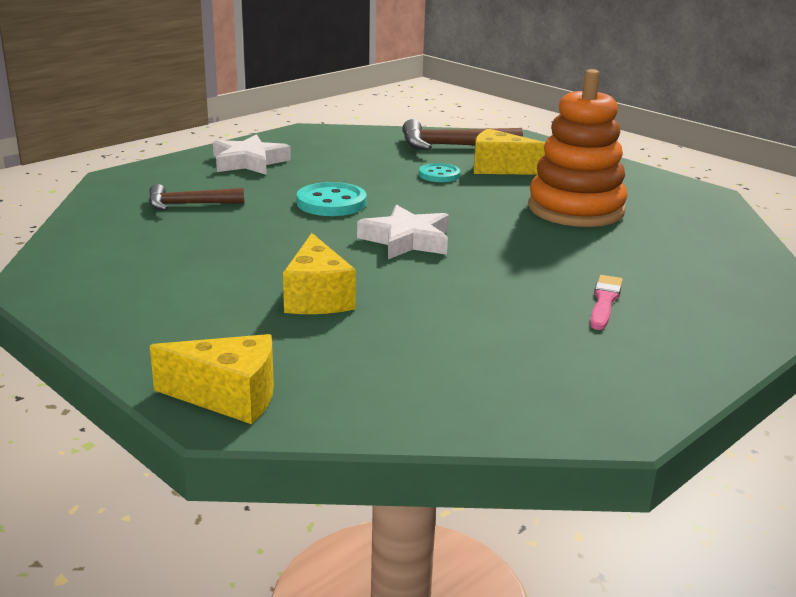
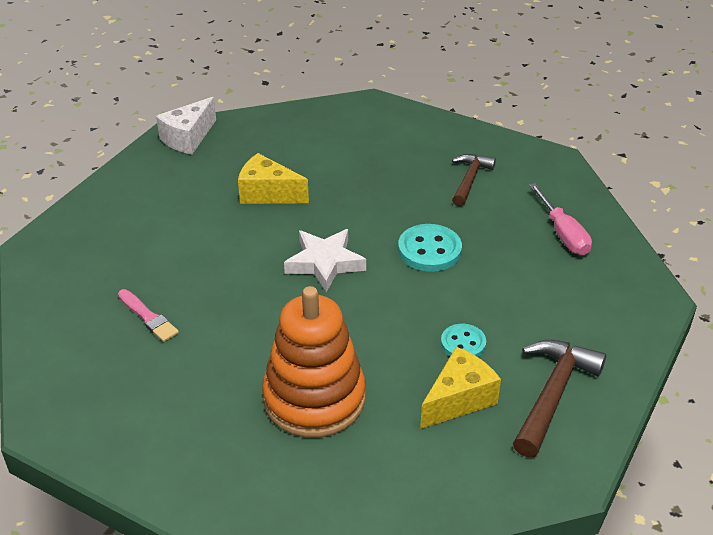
camera: 120 degrees right, 15 degrees up
yellow cheese [150,334,274,424] -> white cheese [156,97,216,154]
white star [213,134,291,175] -> pink screwdriver [529,183,592,255]

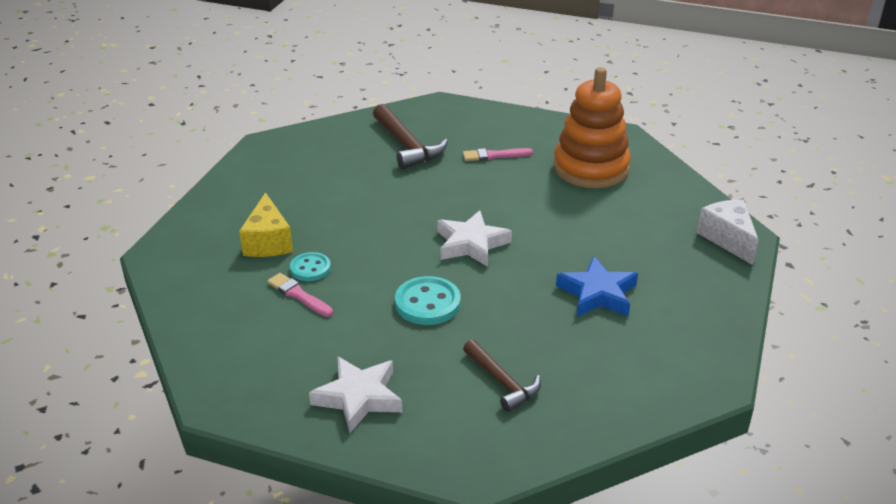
camera: 125 degrees right, 5 degrees down
yellow cheese [238,153,309,204] -> none
orange stacking toy [262,286,366,438] -> orange stacking toy moved to [554,67,631,188]
brown hammer [513,340,606,457] -> brown hammer moved to [373,104,448,169]
pink screwdriver [529,183,592,255] -> white star [309,356,402,433]
none -> pink brush [267,273,333,317]
none -> blue star [556,256,638,317]

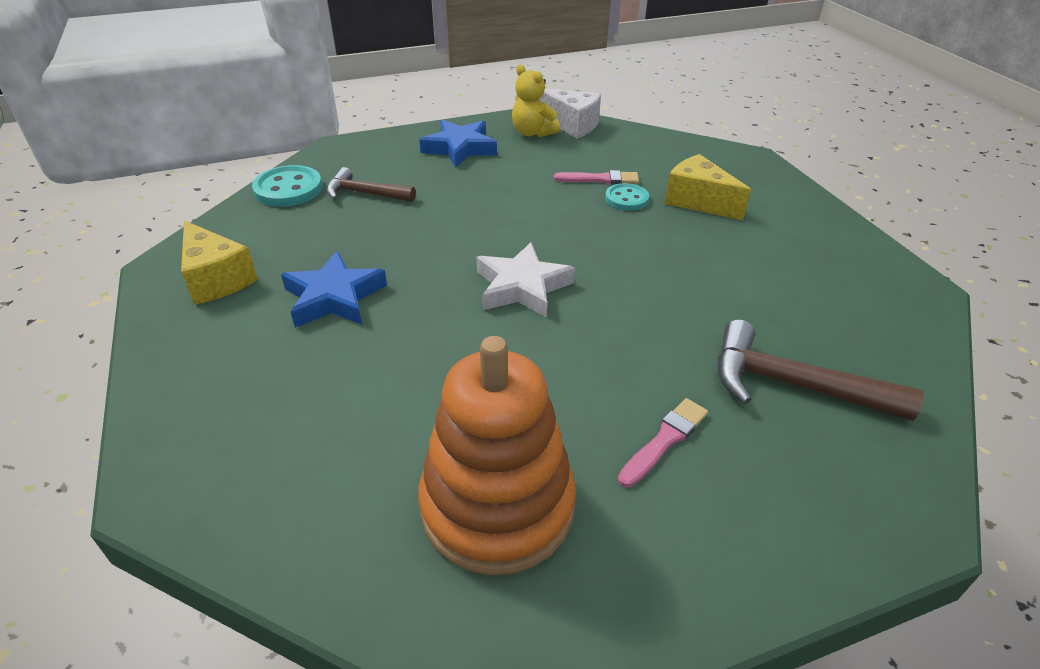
camera: 140 degrees right, 5 degrees up
white star [309,356,402,433] -> blue star [419,120,497,168]
turquoise button [395,276,461,325] -> turquoise button moved to [252,165,322,207]
white cheese [697,199,759,265] -> white cheese moved to [539,88,601,139]
none -> yellow cheese [181,220,258,305]
none -> yellow teddy bear [512,64,560,137]

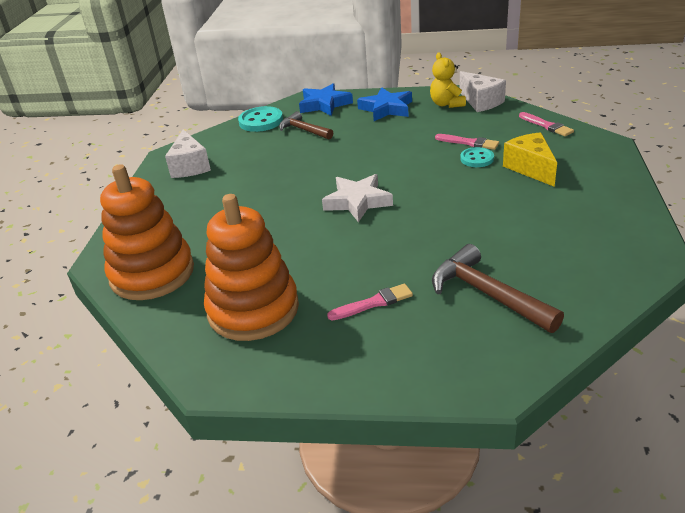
camera: 30 degrees right, 5 degrees down
yellow cheese [181,220,258,305] -> white cheese [165,129,211,178]
blue star [281,251,387,327] -> blue star moved to [299,83,353,116]
none -> orange stacking toy [100,164,194,300]
none -> pink brush [519,112,574,136]

